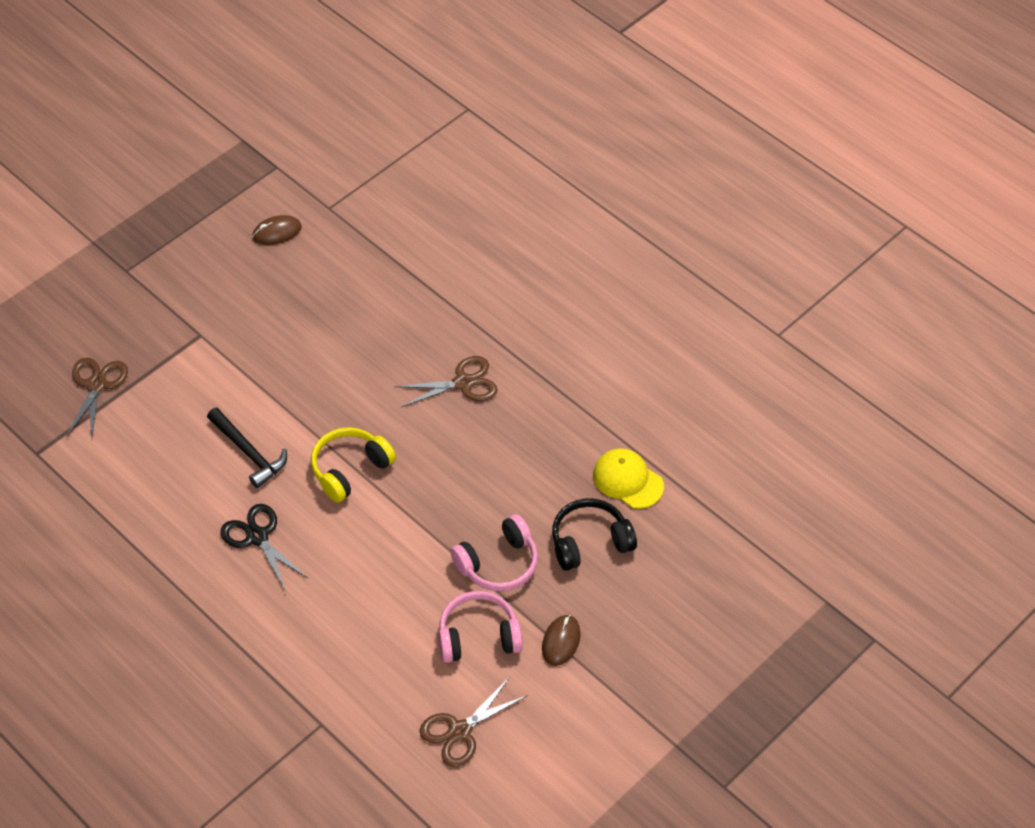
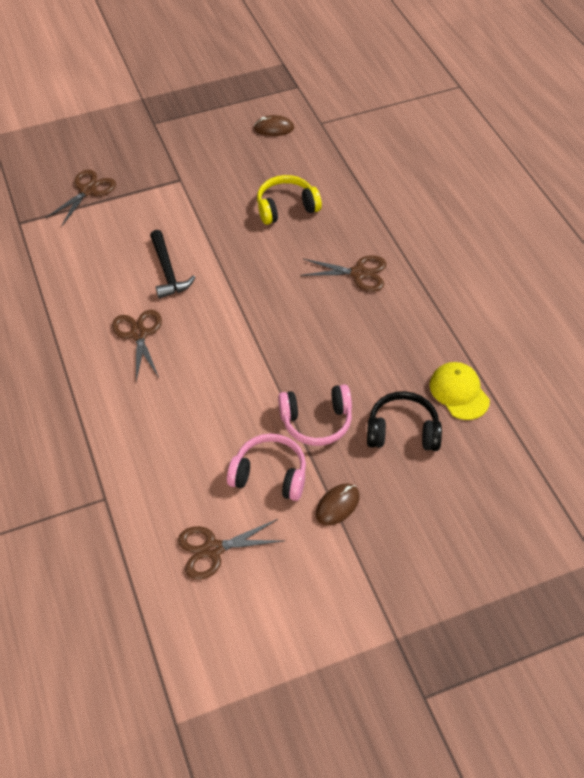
camera: 25 degrees right, 0 degrees up
black scissors [220,504,309,590] -> brown scissors [112,310,162,381]
yellow headphones [311,427,396,503] -> yellow headphones moved to [257,175,322,225]

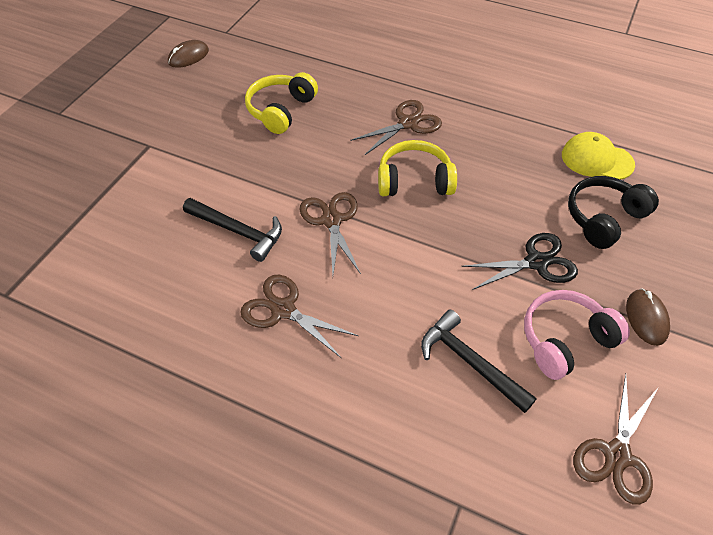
camera: 45 degrees left, 0 degrees up
brown scissors [45,170,116,226] -> brown scissors moved to [299,192,361,274]
pink headphones [278,384,352,446] -> black scissors [461,233,578,290]
none -> yellow headphones [378,140,457,196]
none -> black hammer [421,310,537,413]

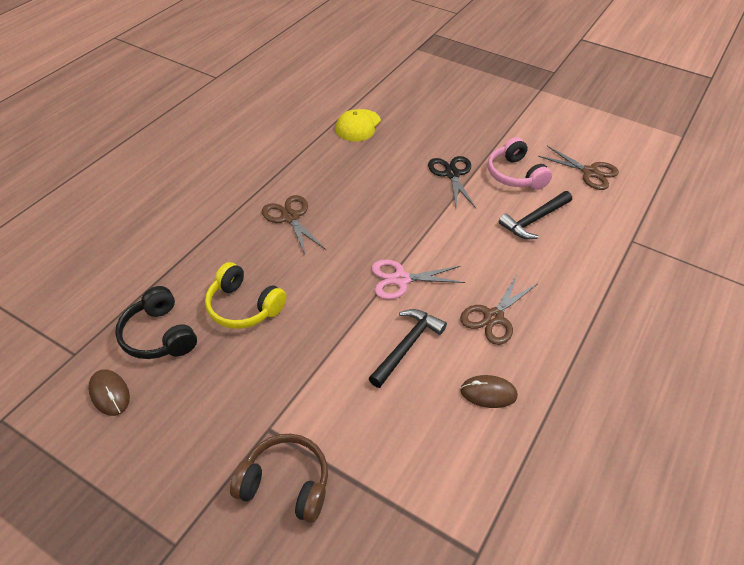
camera: 85 degrees left, 5 degrees down
brown scissors [299,192,361,274] -> pink scissors [371,259,465,300]
yellow headphones [378,140,457,196] -> none
black headphones [568,176,659,249] -> black headphones moved to [115,286,197,359]
brown mouse [626,288,670,346] -> brown mouse moved to [460,375,518,408]
none -> brown headphones [230,434,328,523]

